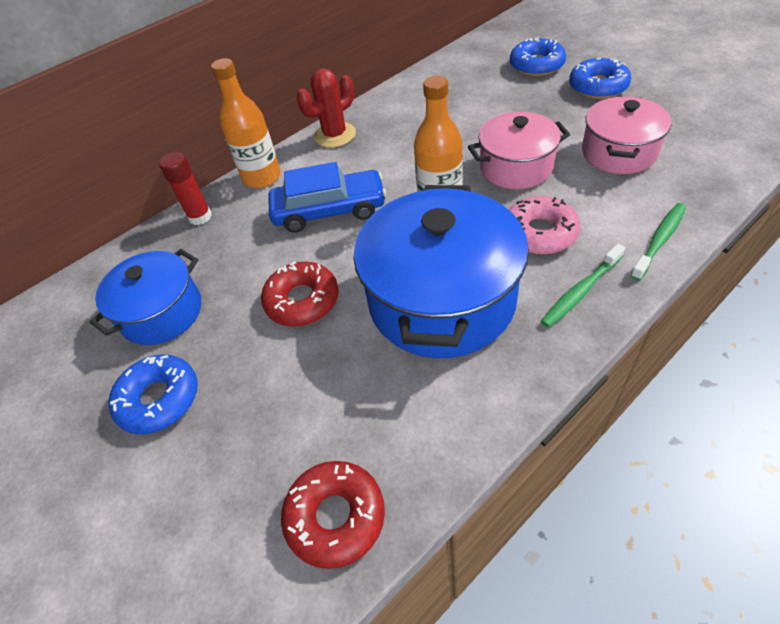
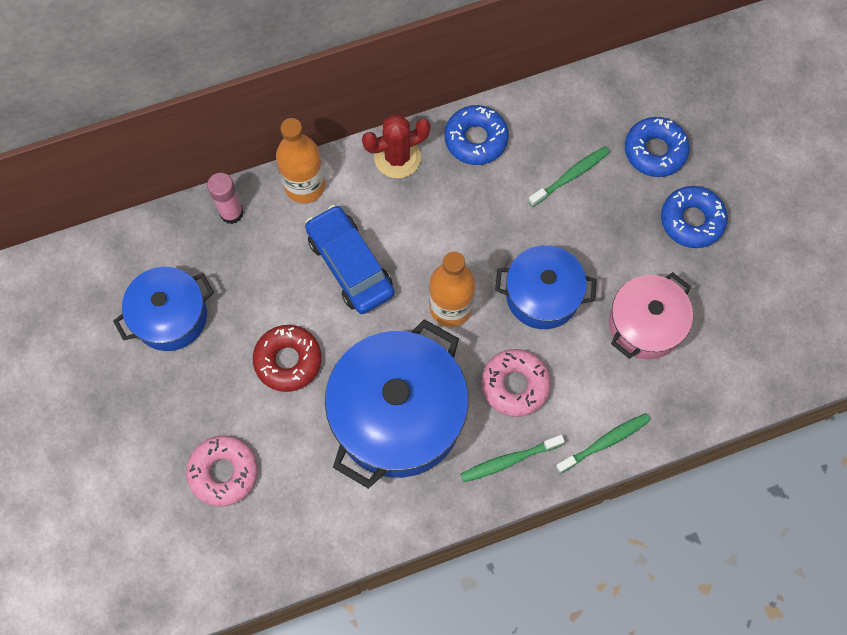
camera: 15 degrees right, 20 degrees up
blue donut [108,354,198,434] -> blue donut moved to [445,105,509,165]
red glue stick [159,152,212,225] -> pink glue stick [207,173,244,224]
blue car [268,162,386,233] -> blue car turned 135 degrees counterclockwise [305,205,395,314]
red donut [281,461,385,569] -> none
pink pot [468,112,570,189] -> blue pot [495,245,597,329]
none -> pink donut [186,436,258,507]
none -> green toothbrush [528,146,610,207]

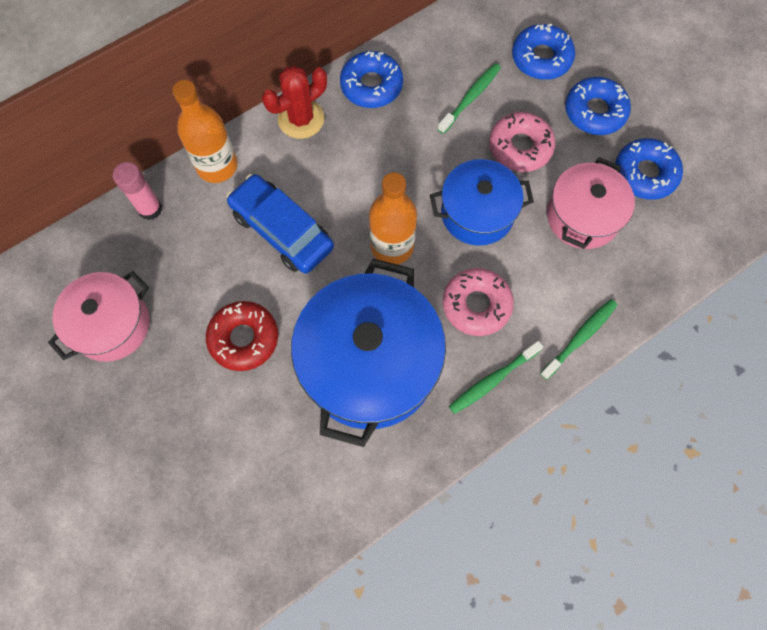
camera: 15 degrees left, 0 degrees up
blue pot [113,267,214,351] -> pink pot [48,271,149,362]
pink donut [186,436,258,507] -> pink donut moved to [489,112,555,172]
none -> blue donut [615,138,683,200]

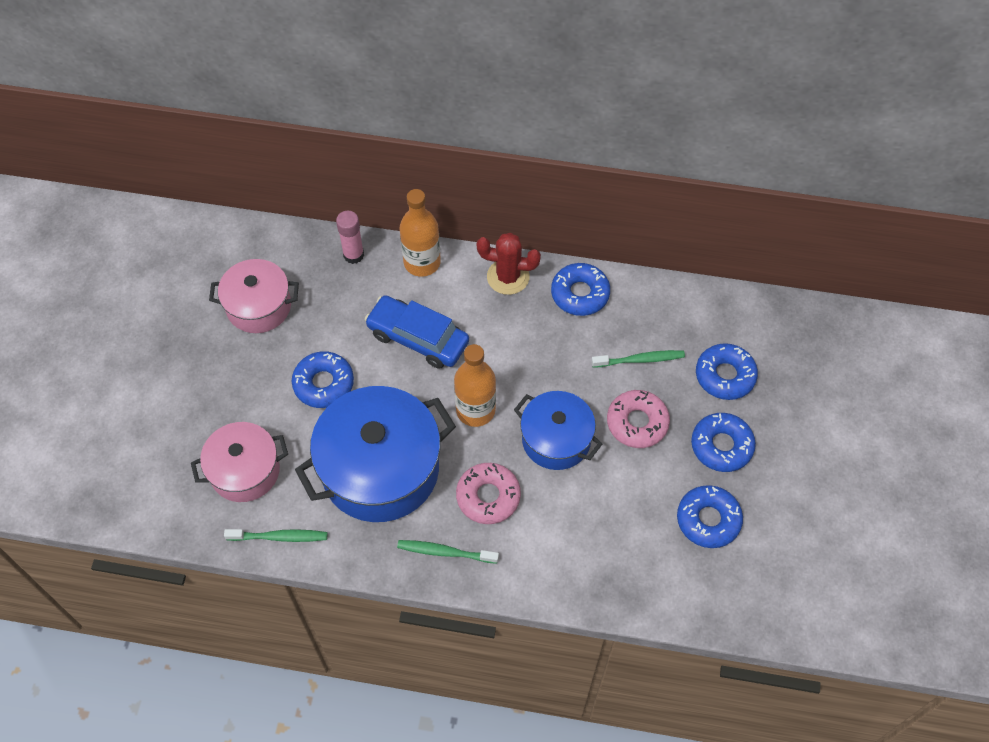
camera: 45 degrees right, 10 degrees down
red donut [206,301,278,371] -> blue donut [292,351,354,408]
blue car [226,174,334,274] -> blue car turned 60 degrees counterclockwise [365,295,469,369]
green toothbrush [540,299,617,380] -> green toothbrush moved to [224,529,327,542]
pink pot [547,157,635,249] -> pink pot moved to [191,422,288,502]

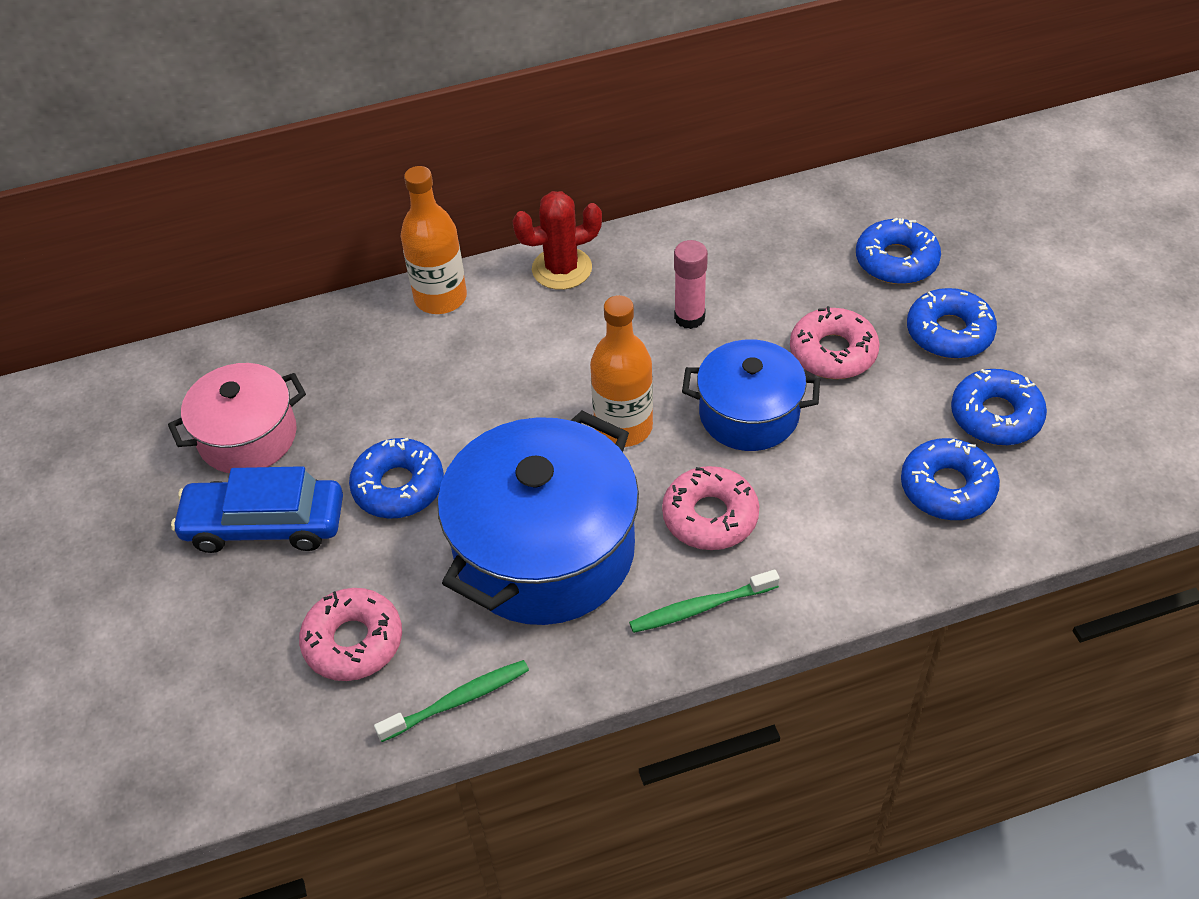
camera: 25 degrees left, 10 degrees down
pink pot [191,422,288,502] -> pink donut [299,588,402,681]
pink glue stick [336,211,364,264] -> pink glue stick moved to [674,240,708,329]
blue car [365,295,469,369] -> blue car moved to [171,466,343,553]
blue donut [551,263,610,316] -> blue donut moved to [901,438,1000,520]
green toothbrush [591,350,685,368] -> none

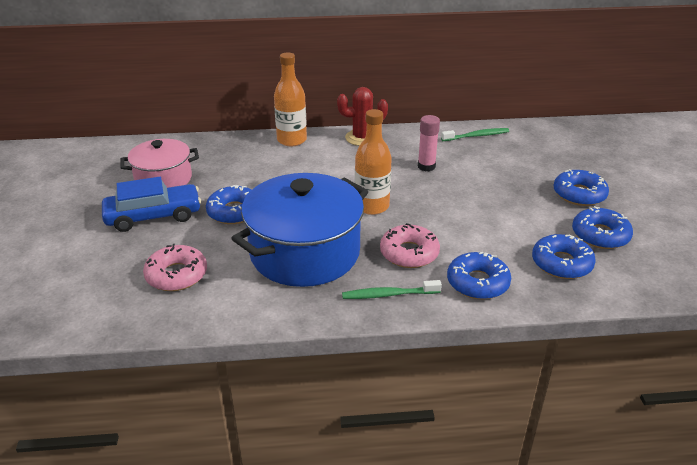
camera: 10 degrees right, 15 degrees down
blue car [171,466,343,553] -> blue car turned 150 degrees clockwise [102,177,201,232]
green toothbrush [374,660,529,742] -> green toothbrush moved to [441,128,509,141]
blue pot [682,339,820,451] -> none
pink donut [790,306,880,379] -> none
blue donut [856,218,941,284] -> blue donut moved to [447,252,511,300]

